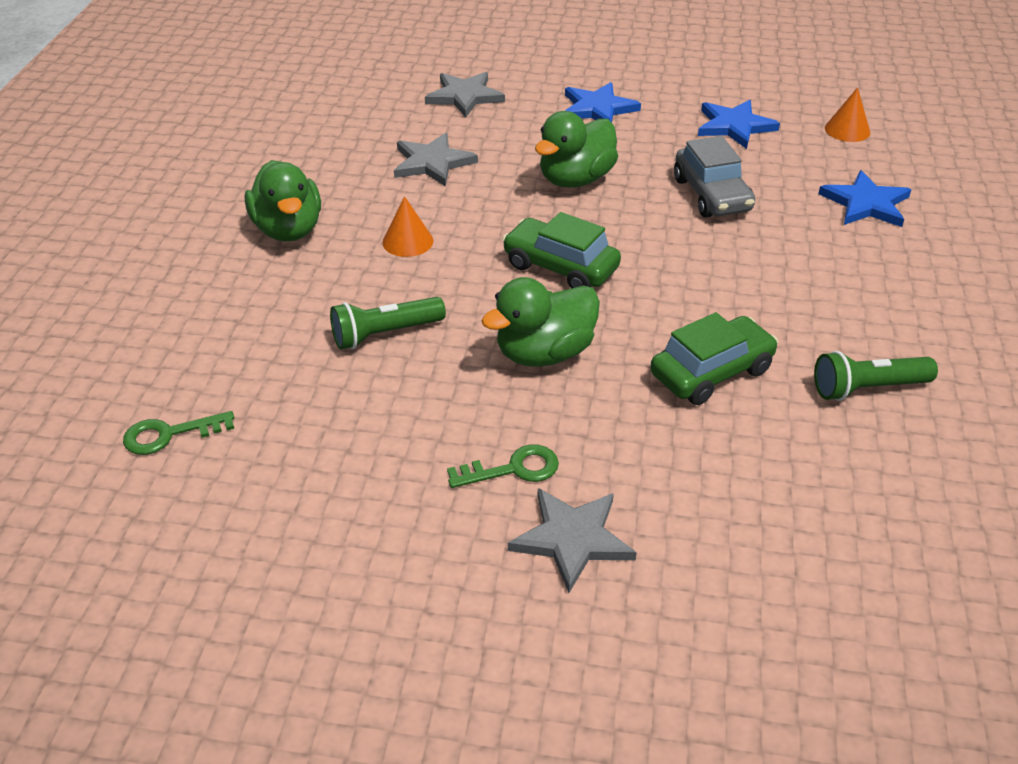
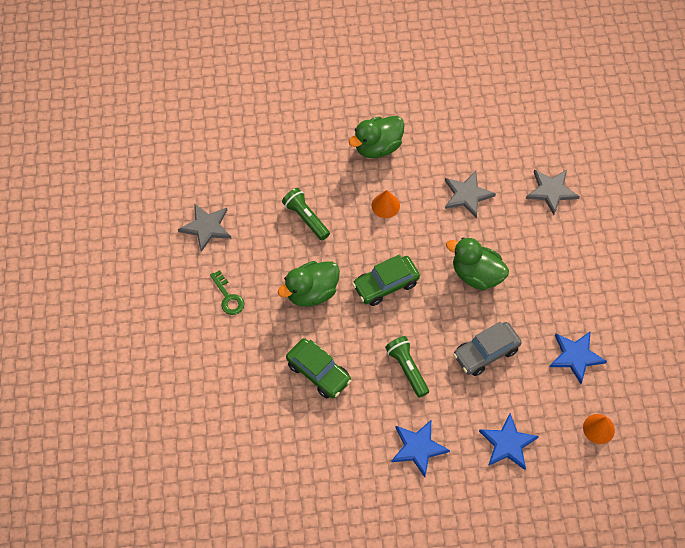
camera: 75 degrees right, 20 degrees up
green key [123,411,234,455] -> none
green duck [481,277,600,367] -> green duck turned 75 degrees counterclockwise [278,261,340,307]
green car [502,212,621,288] -> green car turned 135 degrees counterclockwise [352,254,420,306]
grey star [508,488,637,593] -> grey star moved to [178,203,231,252]
blue star [565,82,641,123] -> blue star moved to [391,420,450,477]
green flashlight [814,351,938,401] -> green flashlight moved to [385,336,429,398]

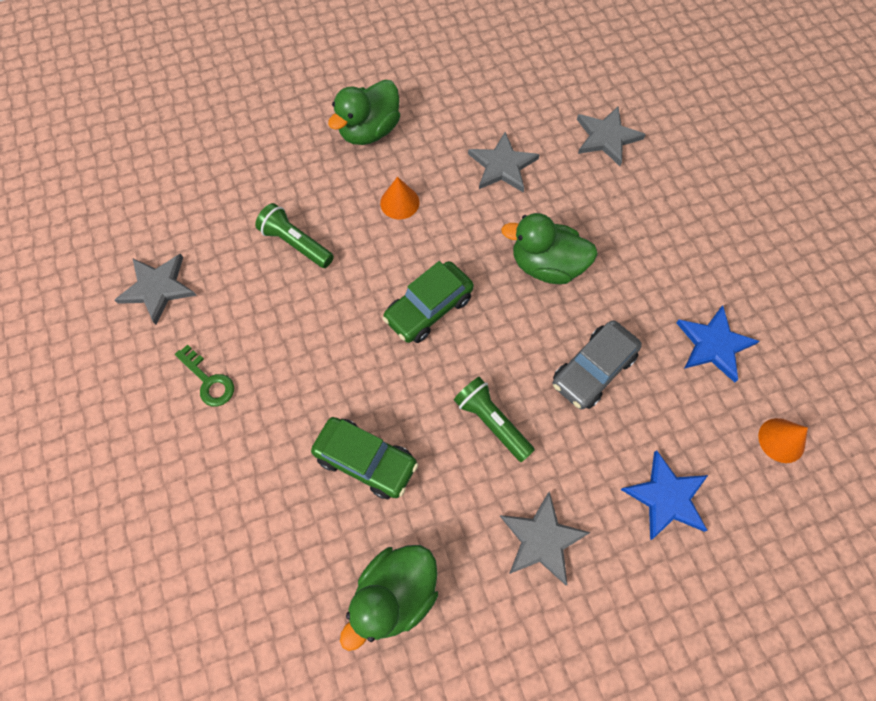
camera: 15 degrees left, 5 degrees up
green duck [278,261,340,307] -> green duck moved to [340,545,438,651]
blue star [391,420,450,477] -> grey star [500,491,591,585]

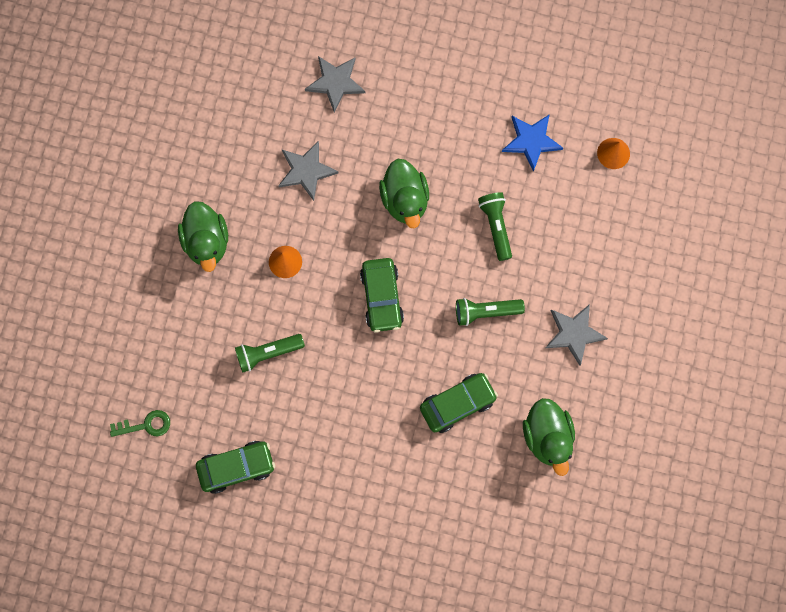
camera: 55 degrees left, 10 degrees up
grey star [115,254,197,325] -> green car [196,441,275,494]
green key [175,344,234,407] -> green key moved to [110,410,170,437]
green duck [501,213,598,284] -> green duck turned 60 degrees counterclockwise [379,159,429,229]
grey car [553,320,642,410] -> green flashlight [478,192,512,261]
blue star [620,450,708,540] -> none

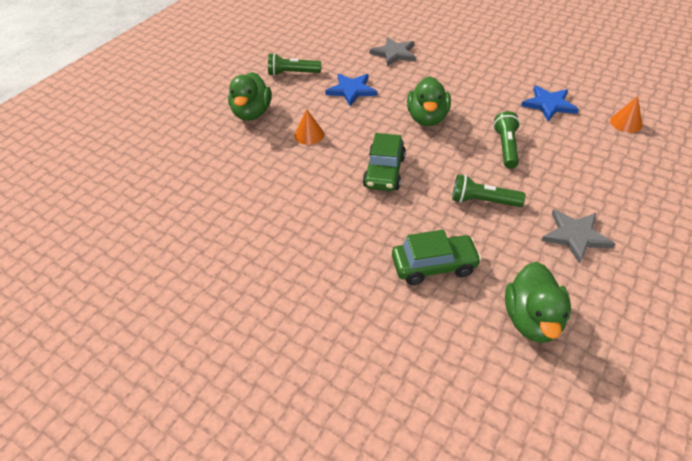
camera: 20 degrees right, 30 degrees down
green key [110,410,170,437] -> none
green car [196,441,275,494] -> none
green flashlight [235,334,305,373] -> green flashlight moved to [268,53,321,76]
grey star [278,141,338,201] -> blue star [325,74,377,106]

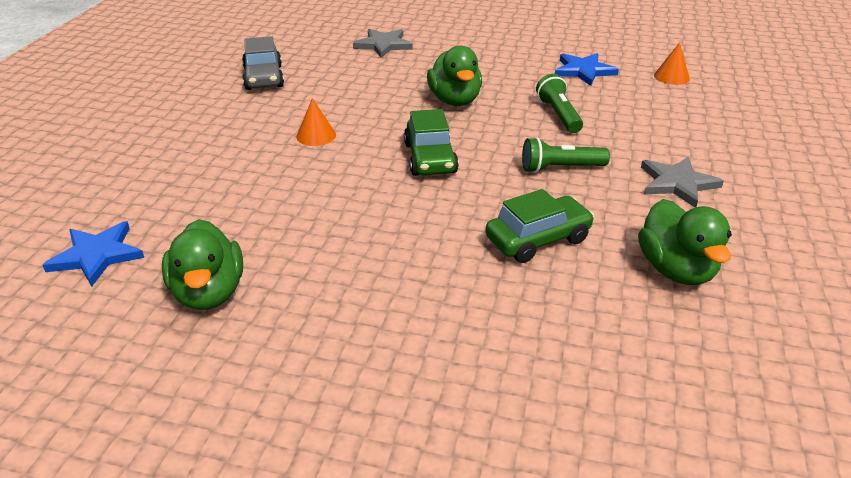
camera: 20 degrees left, 10 degrees down
green duck [228,72,272,121] -> green duck moved to [162,219,243,310]
green flashlight [268,53,321,76] -> grey car [242,36,284,90]
blue star [325,74,377,106] -> blue star moved to [42,221,144,287]

